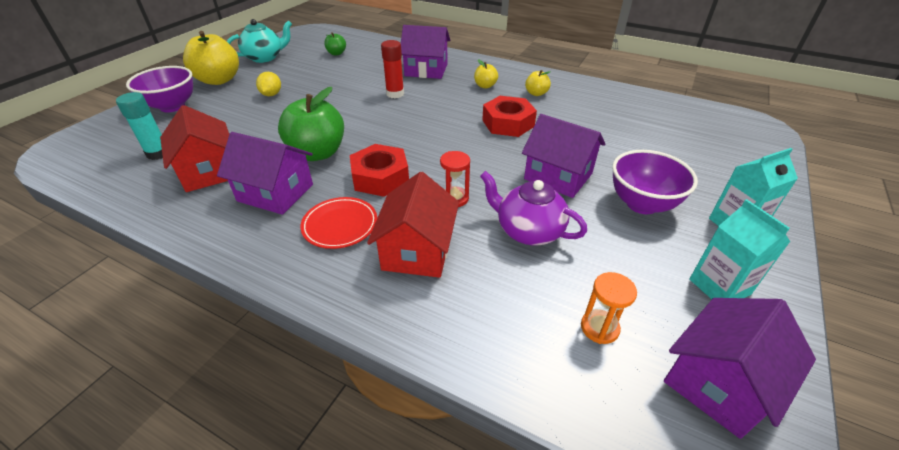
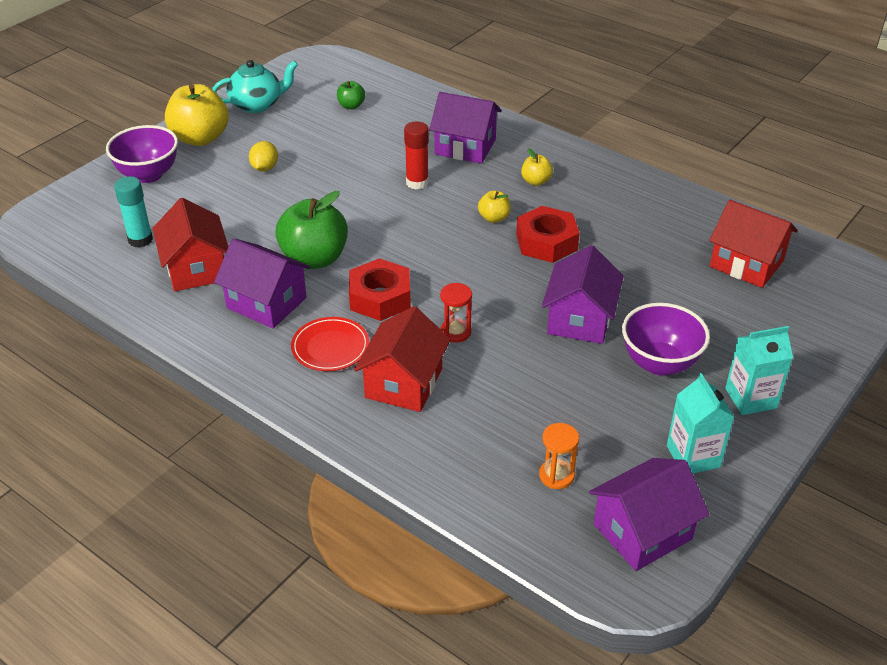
camera: 10 degrees right, 0 degrees up
purple teapot [480,171,587,245] -> none
purple house [522,114,605,198] -> purple house turned 60 degrees clockwise [542,245,624,344]
yellow apple [525,70,551,96] -> yellow apple moved to [478,190,511,223]
none -> red house [709,200,798,288]

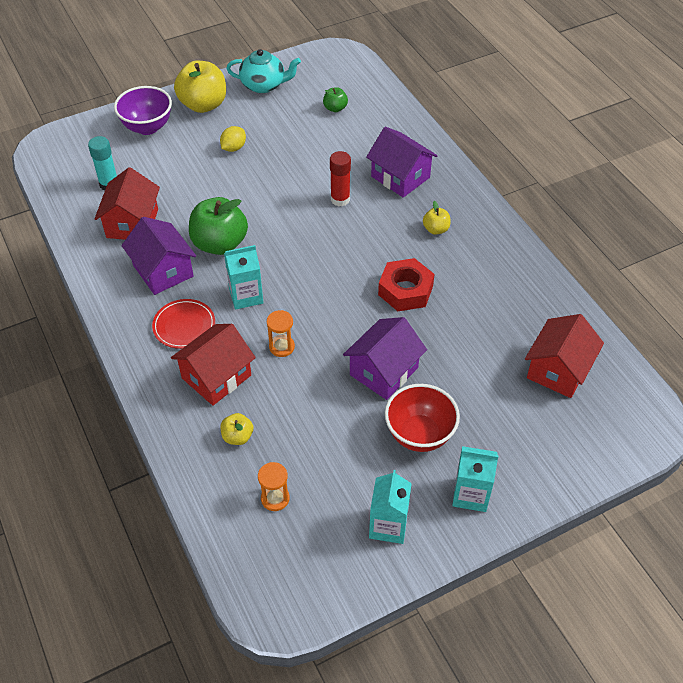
camera: 25 degrees right, 10 degrees up
red nut [349,258,411,321] -> turquoise carton [224,245,263,310]
red hourglass [440,283,472,343] -> orange hourglass [267,310,295,357]
yellow apple [478,190,511,223] -> yellow apple moved to [221,413,253,445]
purple house [589,458,709,571] -> none
purple bowl [622,303,710,376] -> red bowl [385,384,460,452]
red house [709,200,798,288] -> red house turned 60 degrees clockwise [525,314,604,398]

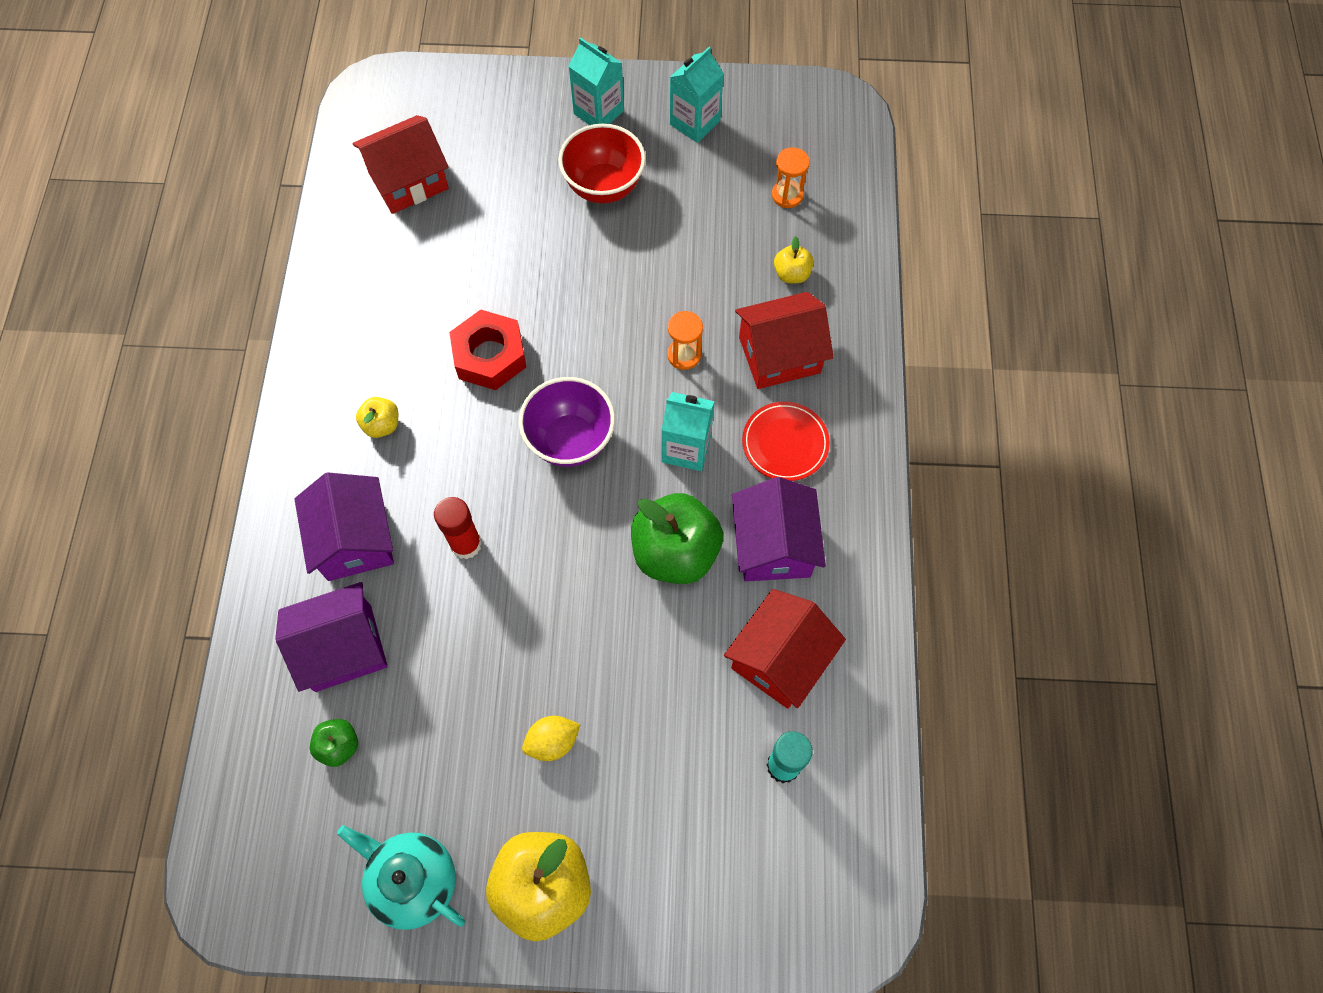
camera: 150 degrees left, 15 degrees up
purple bowl [114,86,172,135] -> purple bowl moved to [519,377,615,467]
purple house [343,317,427,400] -> purple house moved to [275,582,388,692]

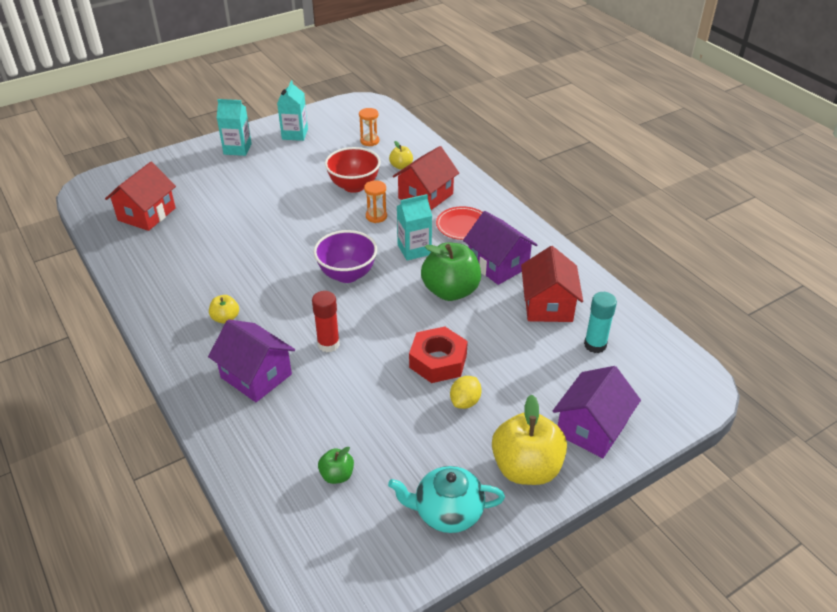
camera: 35 degrees left, 25 degrees down
purple house [275,582,388,692] -> purple house moved to [553,366,641,458]
red nut [449,310,526,390] -> red nut moved to [409,327,468,383]
red bowl [558,124,646,203] -> red bowl moved to [325,147,381,193]

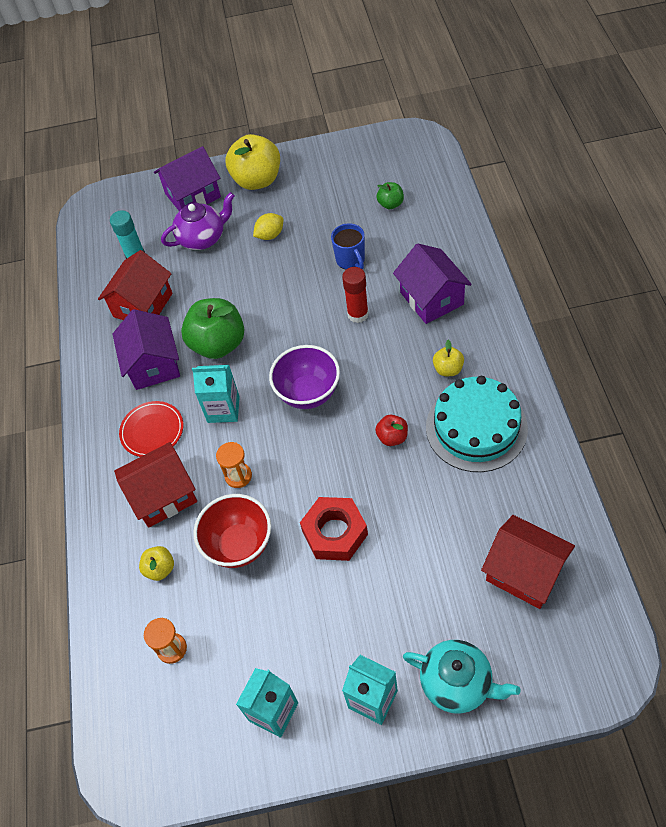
camera: 150 degrees left, 15 degrees up
red house [105,162,176,231] -> red house turned 75 degrees clockwise [481,515,575,609]
turquoise teapot [388,466,505,533] -> turquoise teapot moved to [403,640,521,714]
red nut [409,327,468,383] -> red nut moved to [300,497,368,561]
none -> purple teapot [161,192,235,250]
none -> blue mug [331,223,365,270]
none -> red apple [375,415,408,446]
none -> turquoise cake [426,376,528,472]

